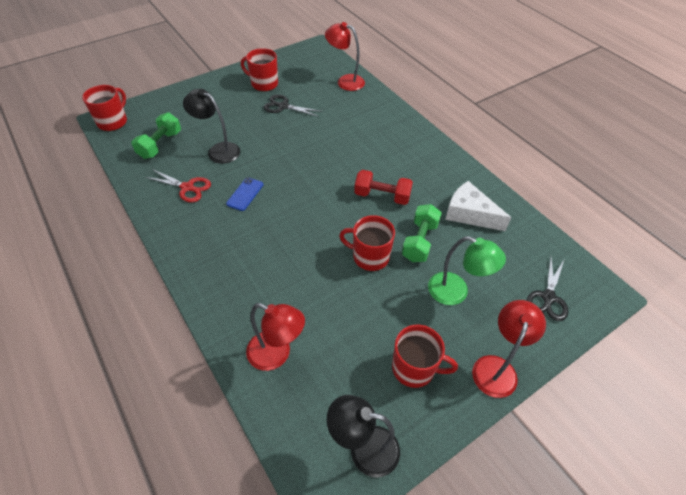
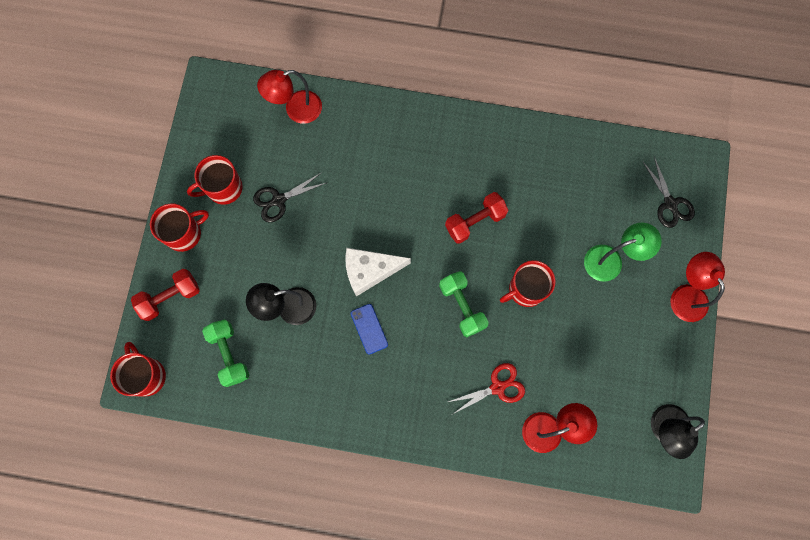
camera: 45 degrees left, 25 degrees up
red scissors [145,169,211,202] -> red scissors moved to [448,363,525,414]
red mug [392,324,458,388] -> red mug moved to [150,203,209,252]
green dumbbell [402,204,442,262] -> green dumbbell moved to [439,271,489,337]
white cheese [445,181,511,231] -> white cheese moved to [345,248,411,297]
none -> red dumbbell [131,269,200,321]

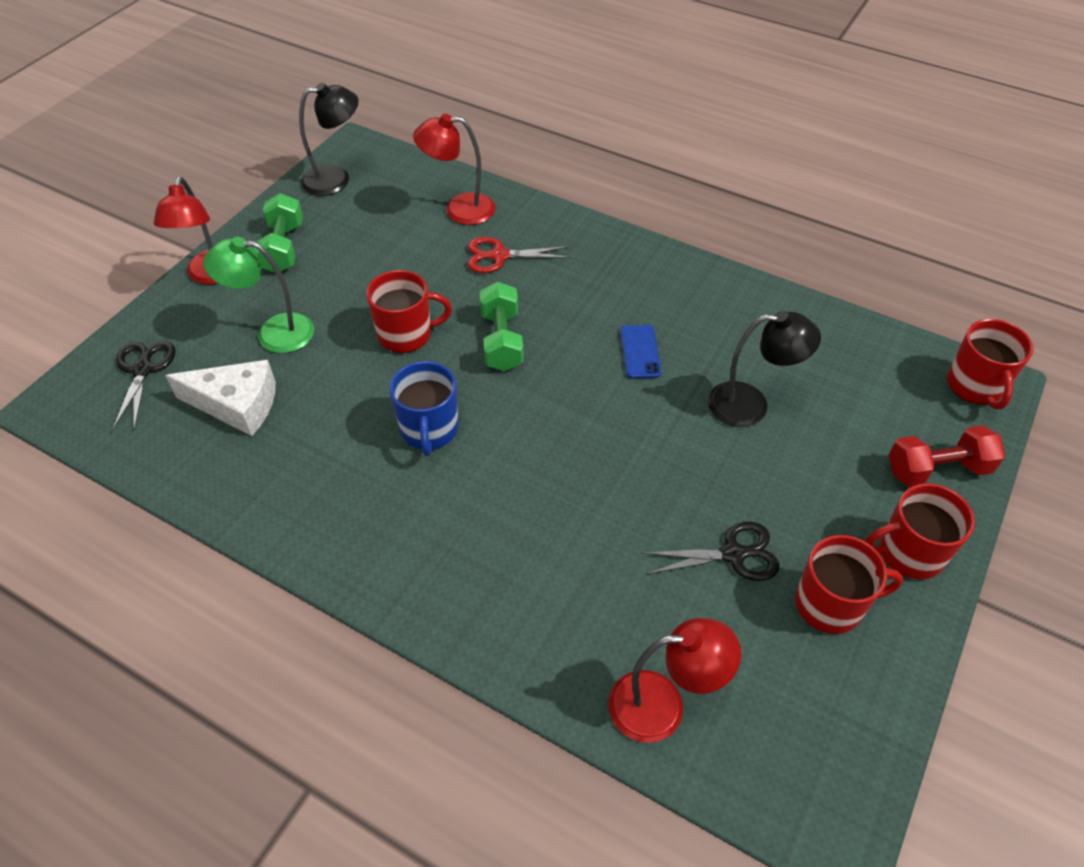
camera: 160 degrees left, 25 degrees down
green dumbbell [202,319,249,387] -> green dumbbell moved to [254,193,303,272]
white cheese [345,248,411,297] -> white cheese moved to [165,360,276,436]
red dumbbell [445,192,508,244] -> blue mug [389,361,459,456]

